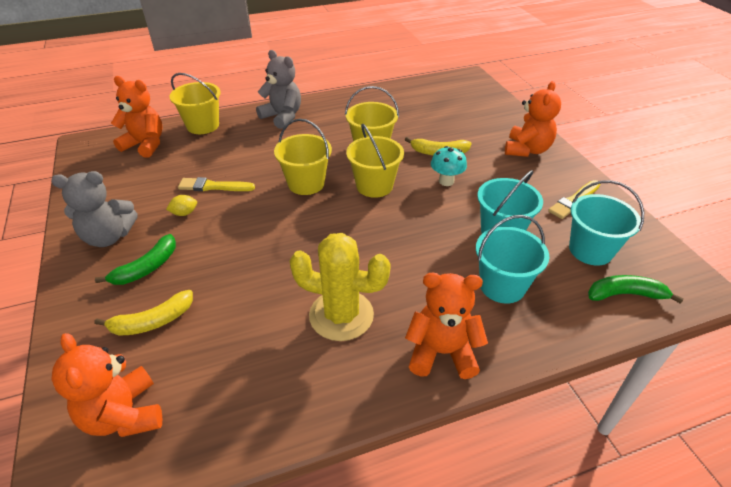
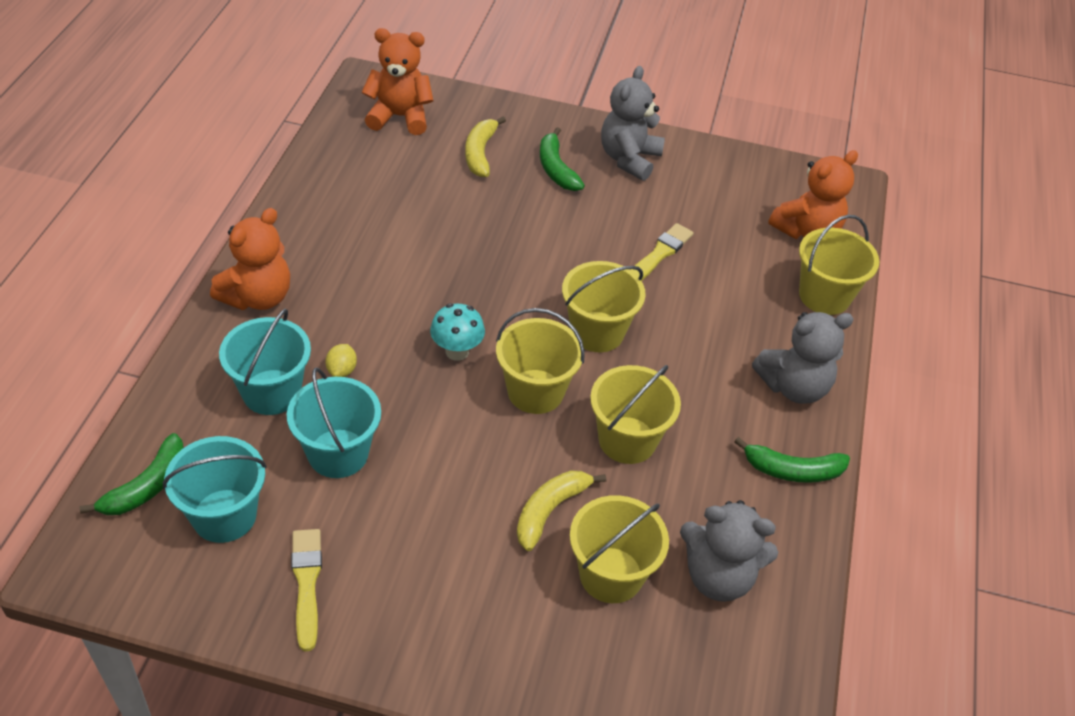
camera: 120 degrees right, 5 degrees up
yellow lemon [166,195,197,216] -> yellow lemon moved to [325,344,357,377]
yellow cactus [290,233,391,341] -> none
turquoise mushroom [431,146,467,186] -> turquoise mushroom moved to [430,303,485,361]
orange teddy bear [505,81,561,157] -> none
none -> yellow bucket [570,495,669,603]
none -> grey teddy bear [680,500,778,602]
none -> green banana [734,437,850,483]

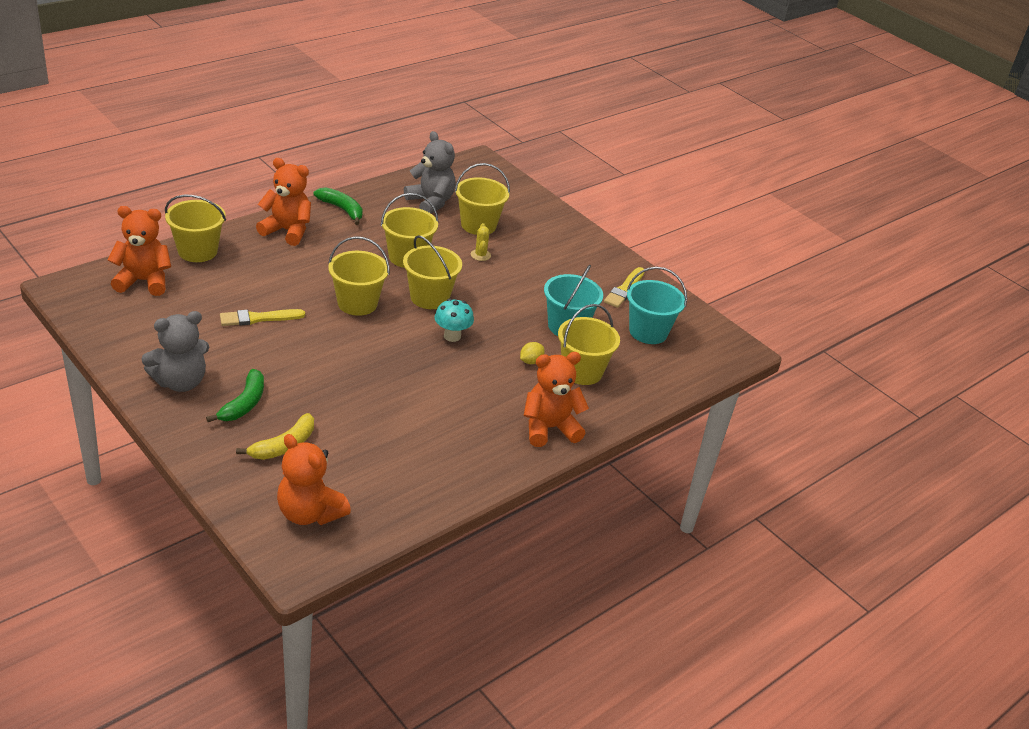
camera: 145 degrees left, 10 degrees down
green banana [80,433,184,515] -> none
turquoise bucket [219,309,311,415] -> yellow bucket [558,304,620,385]
yellow banana [517,471,606,551] -> yellow cactus [471,223,491,261]
grey teddy bear [752,312,854,404] -> orange teddy bear [256,158,311,246]

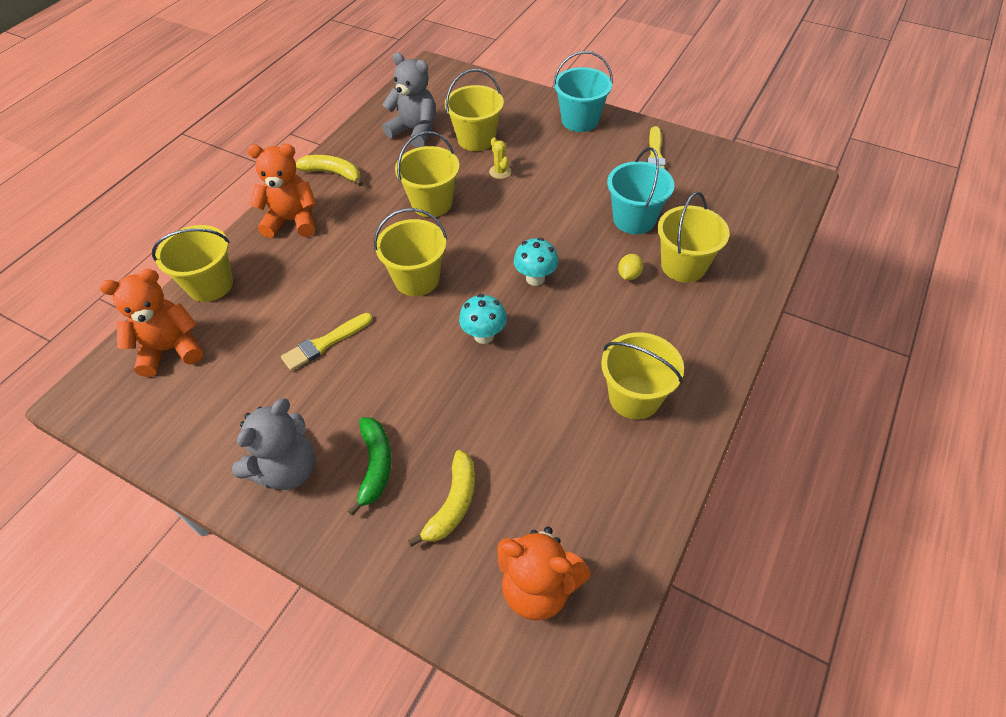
camera: 15 degrees left, 15 degrees up
green banana [313,187,363,225] -> yellow banana [296,155,363,186]
yellow bucket [403,235,462,309] -> yellow bucket moved to [601,332,684,419]
orange teddy bear [524,352,589,447] -> none
turquoise bucket [627,266,687,344] -> turquoise bucket moved to [553,51,613,132]
none -> turquoise mushroom [459,294,507,344]

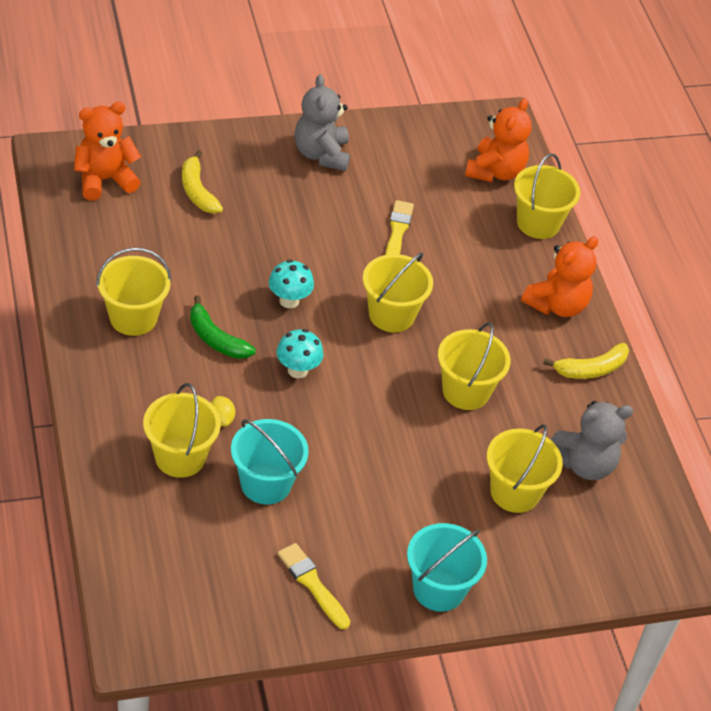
camera: 130 degrees right, 5 degrees down
green banana [348,417,392,516] -> green banana moved to [190,296,256,359]
yellow cactus [489,137,511,179] -> none

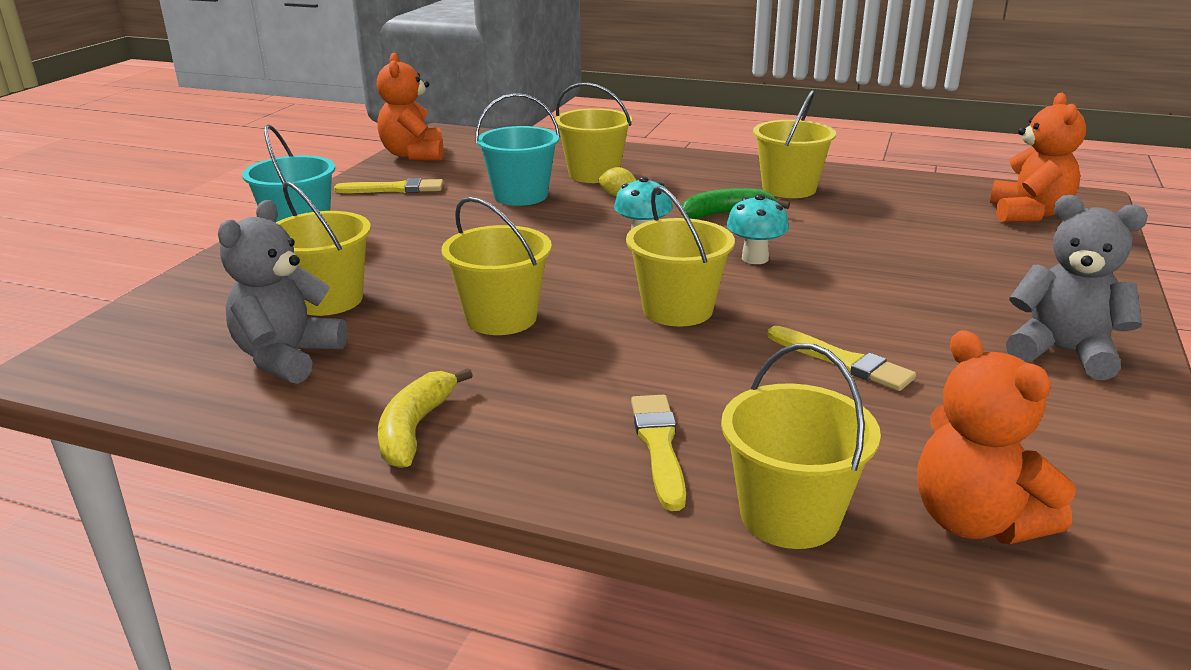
camera: 130 degrees right, 20 degrees down
yellow banana [182,150,223,213] -> none
orange teddy bear [521,236,599,317] -> orange teddy bear moved to [377,53,444,161]
none -> yellow brush [631,395,686,511]

